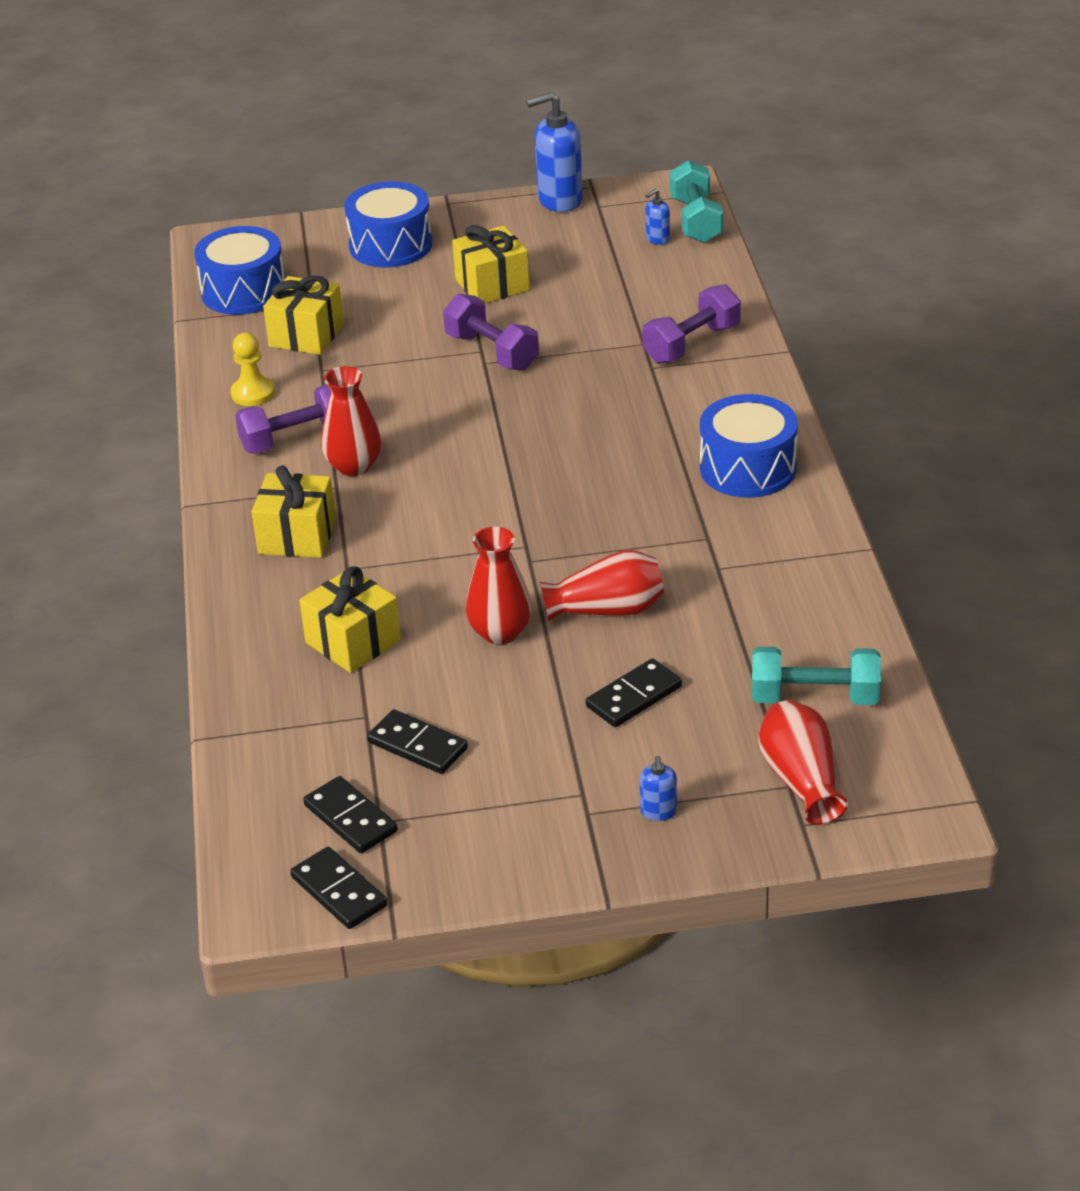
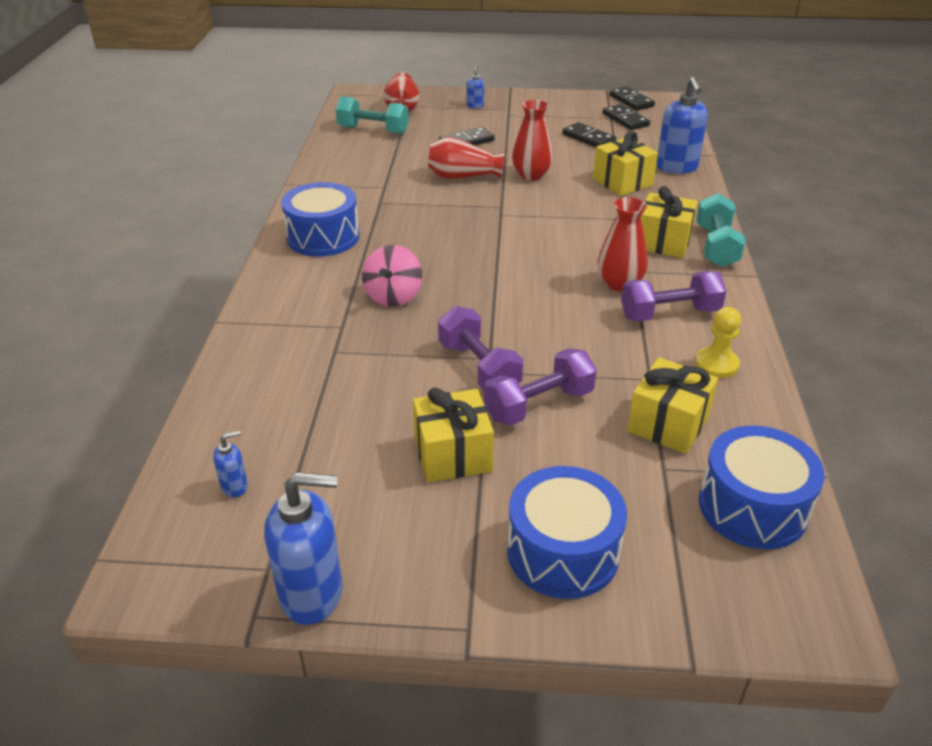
camera: 170 degrees left, 0 degrees up
purple dumbbell [642,284,741,364] -> purple dumbbell moved to [484,348,597,426]
turquoise dumbbell [670,160,723,243] -> turquoise dumbbell moved to [696,193,746,268]
none -> pink spinning top [362,245,422,307]
none -> blue soap dispenser [656,77,708,174]

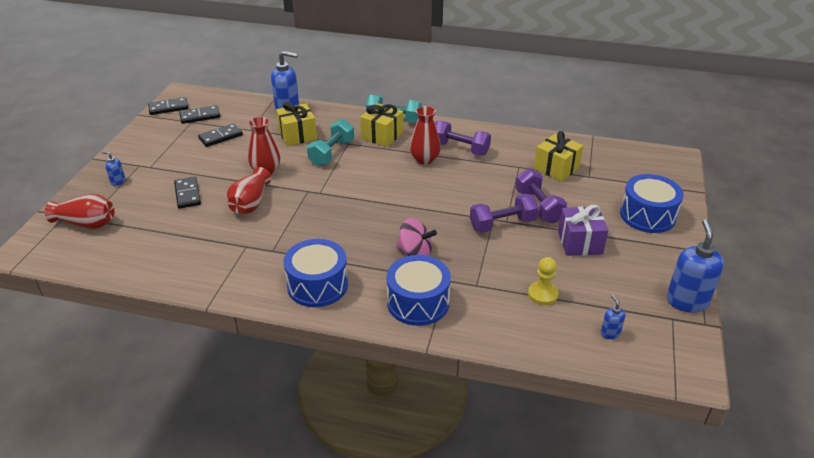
camera: 80 degrees left, 0 degrees up
turquoise dumbbell [336,96,409,134] -> turquoise dumbbell moved to [307,119,354,166]
yellow gift [413,388,494,482] -> purple gift [558,205,608,256]
purple dumbbell [621,271,727,322] -> purple dumbbell turned 60 degrees counterclockwise [435,121,491,156]
yellow pawn [695,307,741,378] -> yellow pawn moved to [528,257,558,305]
blue drum [699,426,825,549] -> blue drum moved to [386,255,451,326]

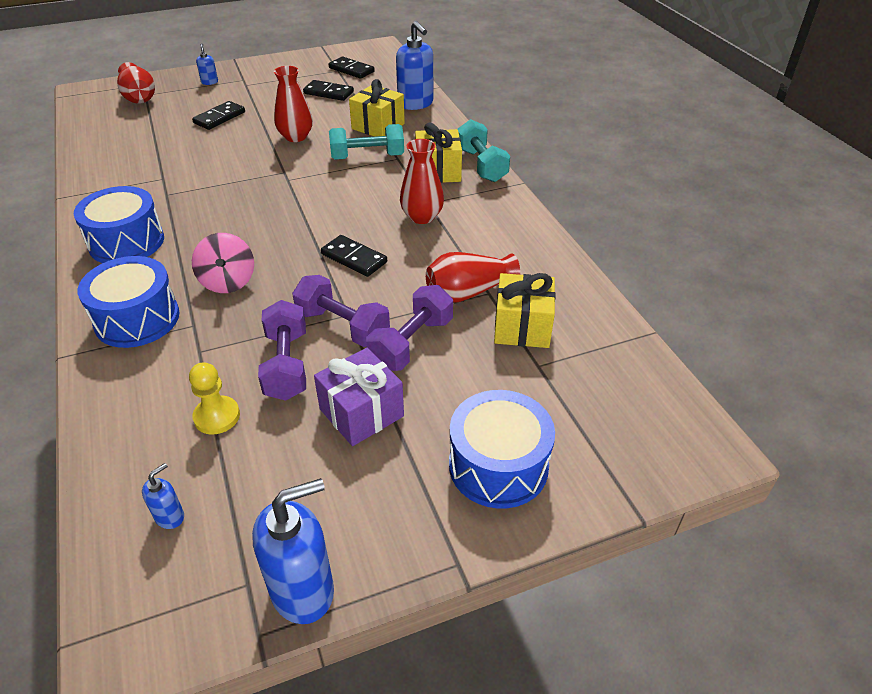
camera: 55 degrees right, 5 degrees up
black domino [148,97,188,115] -> black domino moved to [321,235,387,277]
red vase [226,167,271,214] -> red vase moved to [426,252,520,302]
purple dumbbell [435,121,491,156] -> purple dumbbell moved to [258,300,306,401]

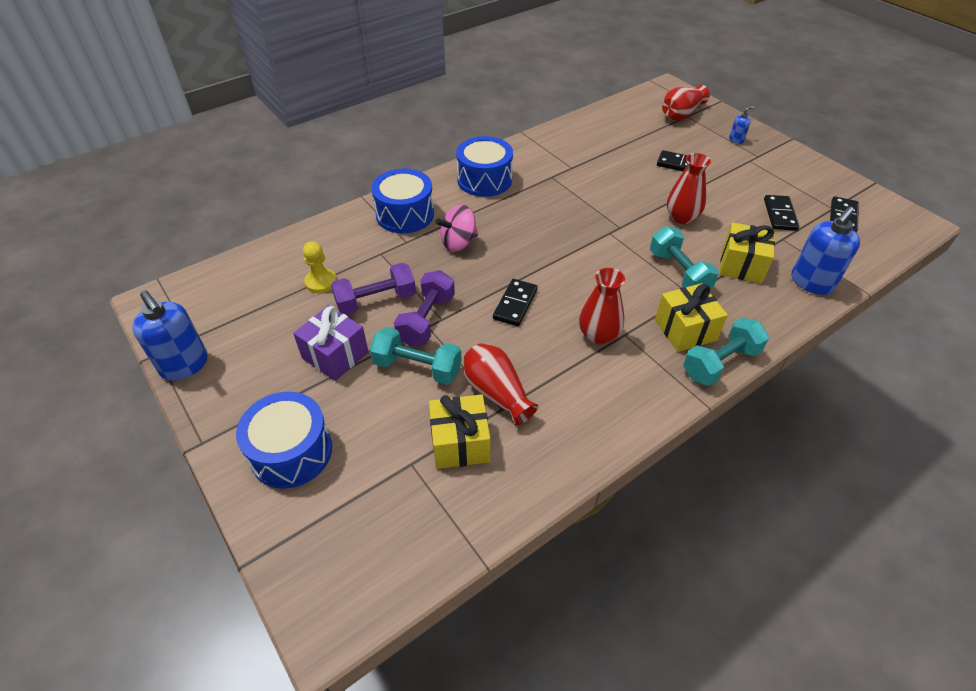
camera: 75 degrees right, 5 degrees up
blue soap dispenser [142,463,184,529] -> none
purple dumbbell [366,285,453,371] -> turquoise dumbbell [370,327,462,385]

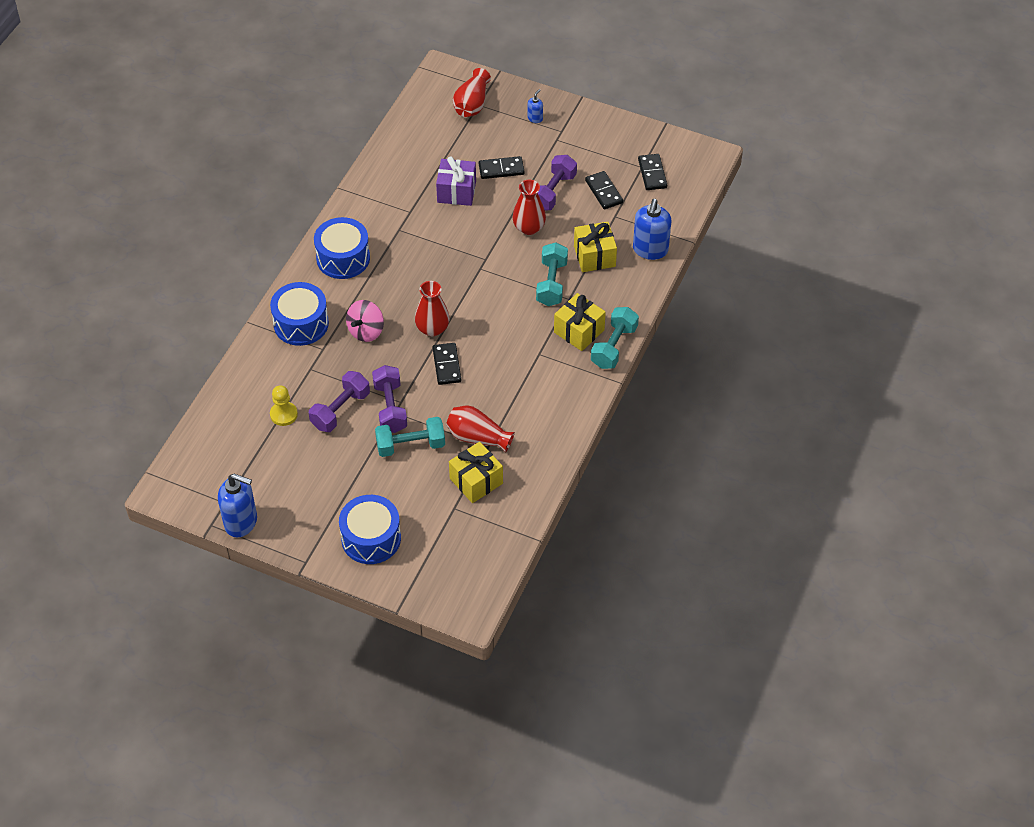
camera: 30 degrees left, 5 degrees up
purple gift [293,305,368,381] -> purple gift moved to [436,156,476,206]
red vase [579,268,625,344] -> red vase moved to [415,281,450,336]
turquoise dumbbell [650,226,719,289] -> turquoise dumbbell turned 60 degrees clockwise [536,242,568,306]
none -> purple dumbbell [538,155,577,210]

